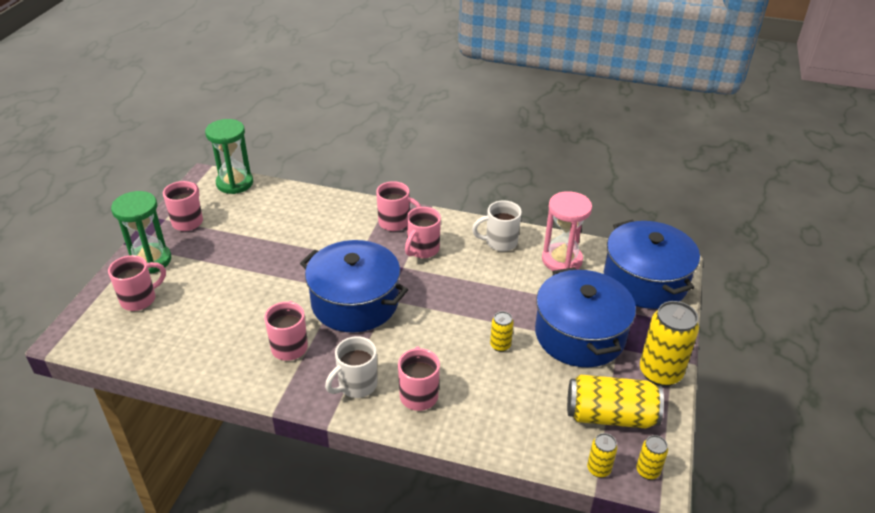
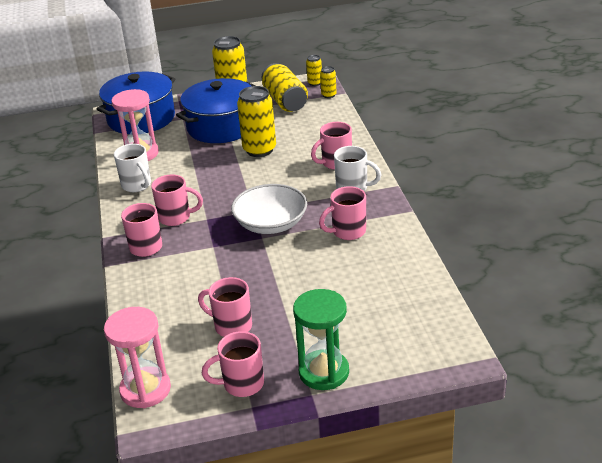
camera: 115 degrees left, 5 degrees down
pink mug [108,255,166,311] -> pink mug moved to [198,277,252,337]
green hourglass [205,119,253,194] -> pink hourglass [104,307,171,408]
blue pot [300,240,408,333] -> white bowl [231,184,307,234]
yellow can [490,311,514,352] -> yellow can [237,86,276,157], size x2.03

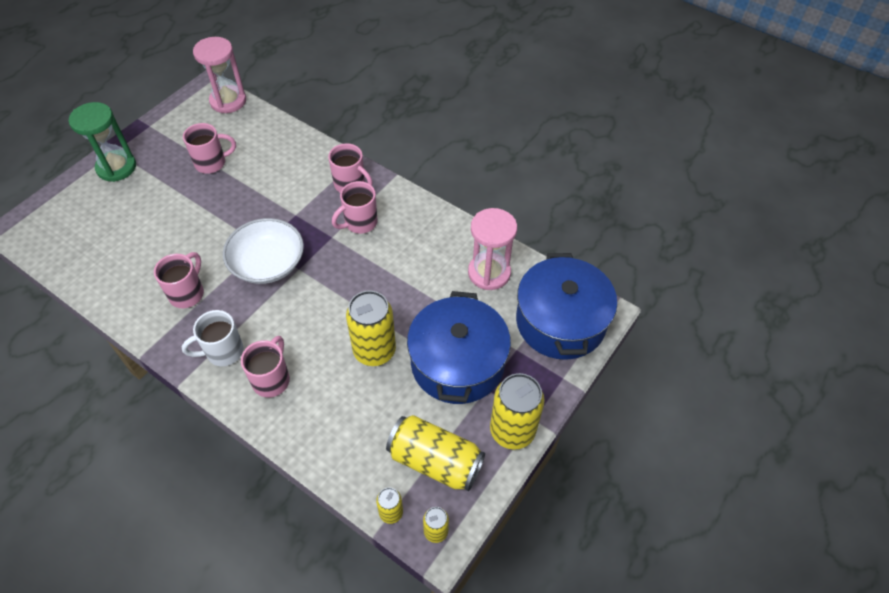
camera: 135 degrees right, 20 degrees up
white mug [114,144,151,192] -> none
pink mug [202,331,264,397] -> none

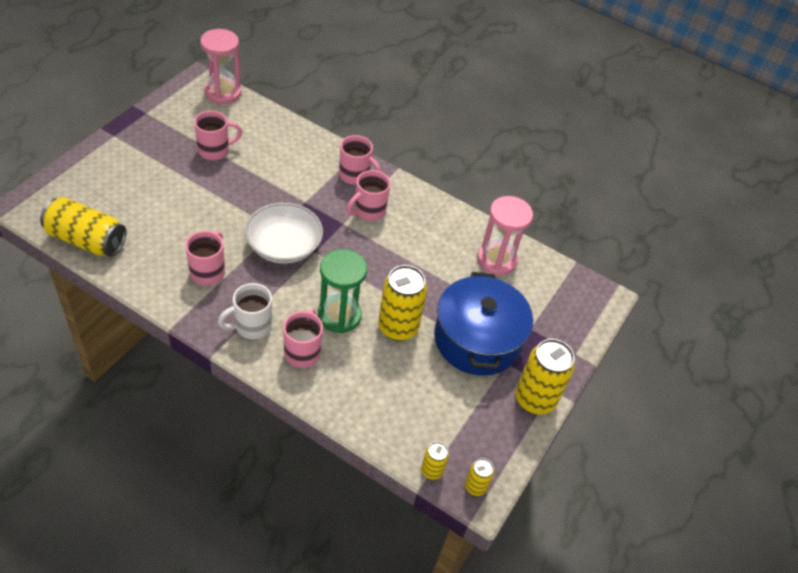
camera: 10 degrees left, 5 degrees down
green hourglass [69,102,136,182] -> green hourglass moved to [318,249,367,333]
yellow can [386,415,485,491] -> yellow can moved to [40,197,126,257]
blue pot [516,253,617,360] -> none

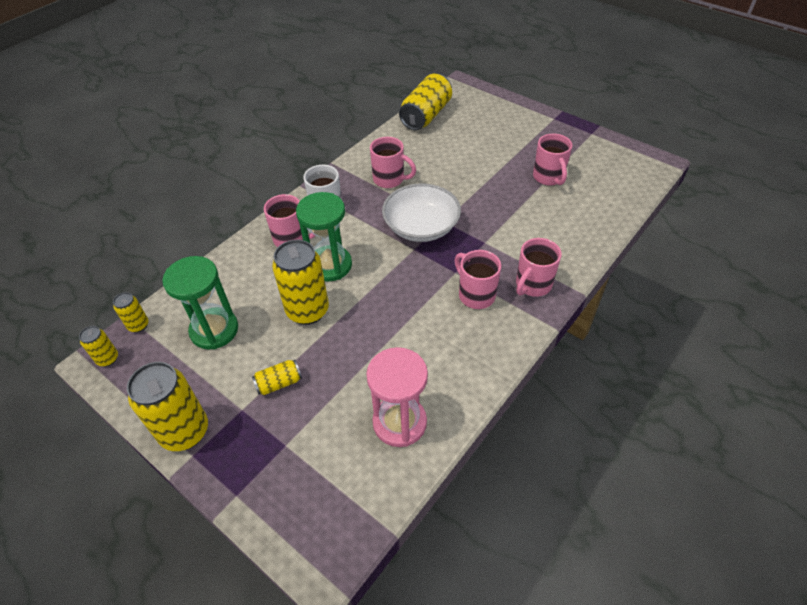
camera: 105 degrees right, 0 degrees up
pink hourglass [200,29,241,104] -> none
blue pot [434,272,533,376] -> yellow can [252,360,302,395]
none -> green hourglass [162,256,238,350]

